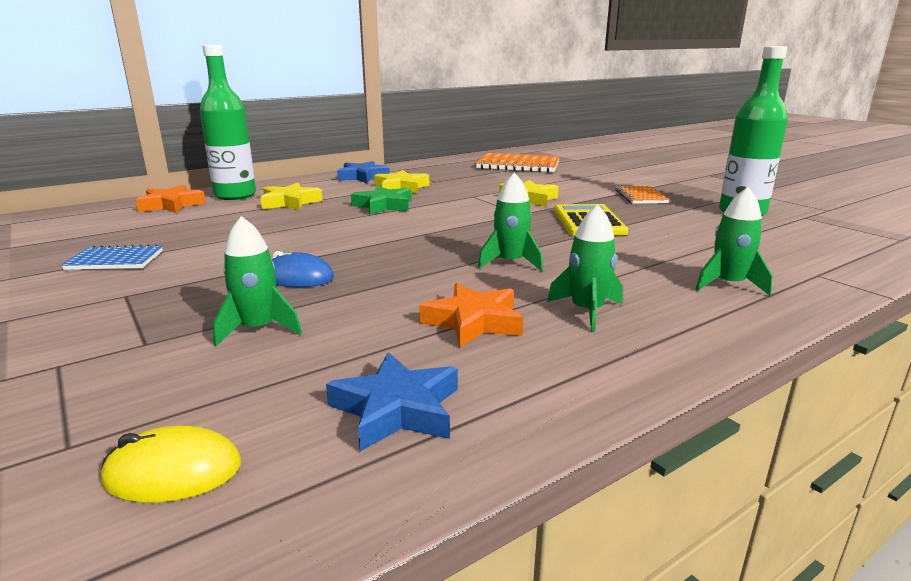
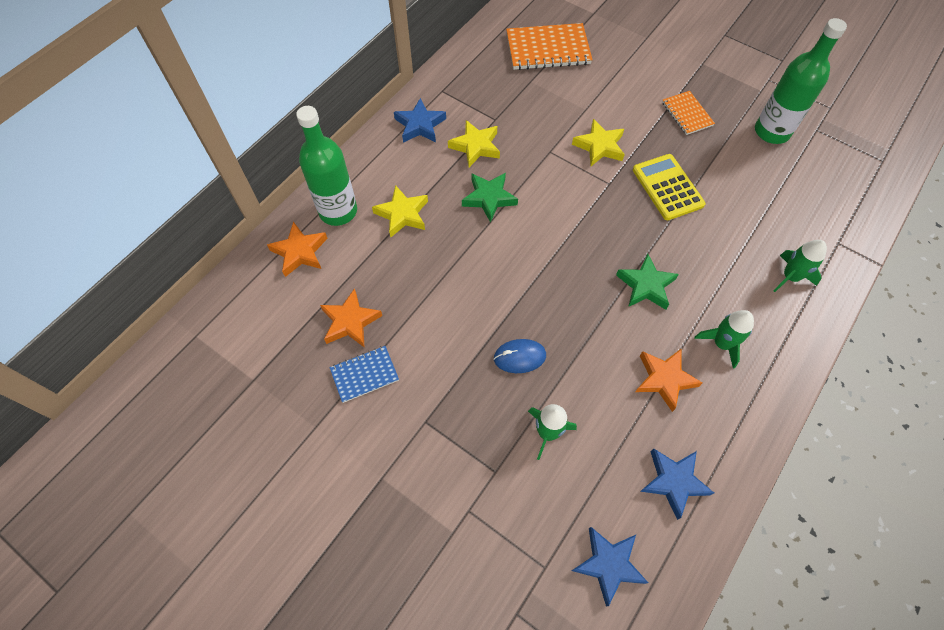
camera: 20 degrees left, 40 degrees up
yellow mouse [101,426,241,503] -> blue star [572,527,648,606]
green rocket [478,172,543,271] -> green star [616,254,679,310]
none -> orange star [320,288,382,348]

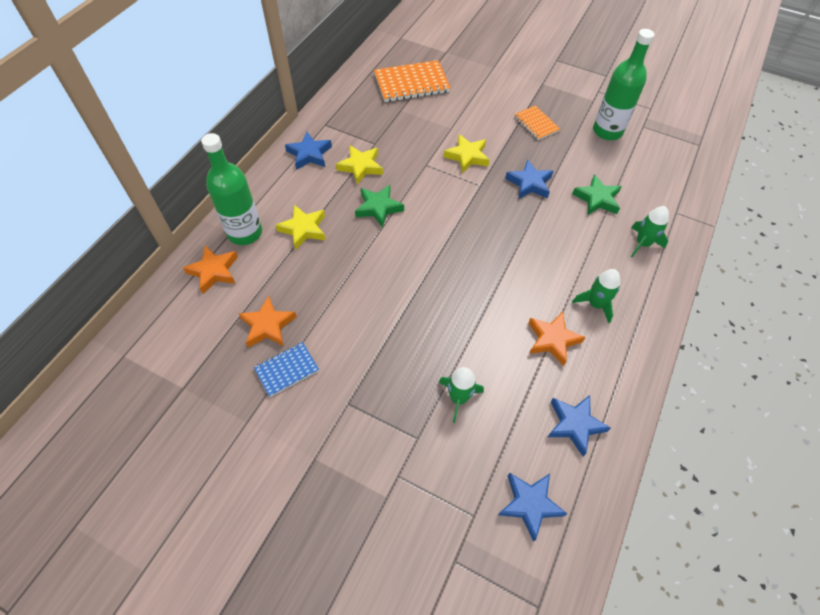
camera: 10 degrees left, 5 degrees down
blue mouse [494,339,546,373] -> none
green star [616,254,679,310] -> green star moved to [572,174,622,215]
yellow calculator [633,154,706,220] -> blue star [505,159,553,199]

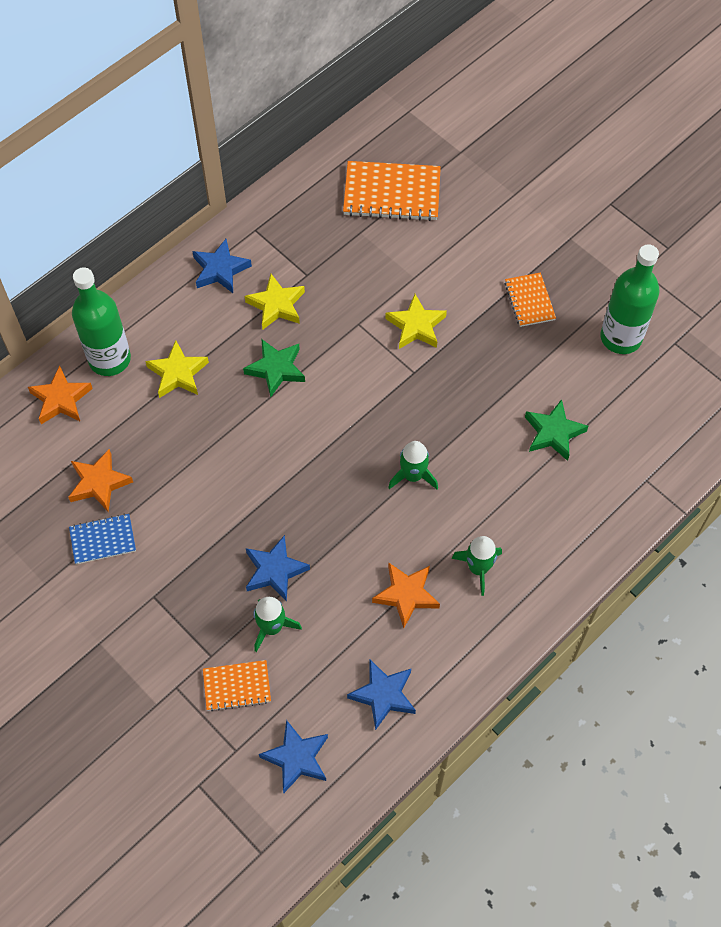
camera: 20 degrees right, 5 degrees up
blue star [505,159,553,199] -> blue star moved to [246,535,310,602]
green rocket [631,206,669,257] -> green rocket moved to [388,441,438,489]
none -> orange notebook [203,660,271,711]

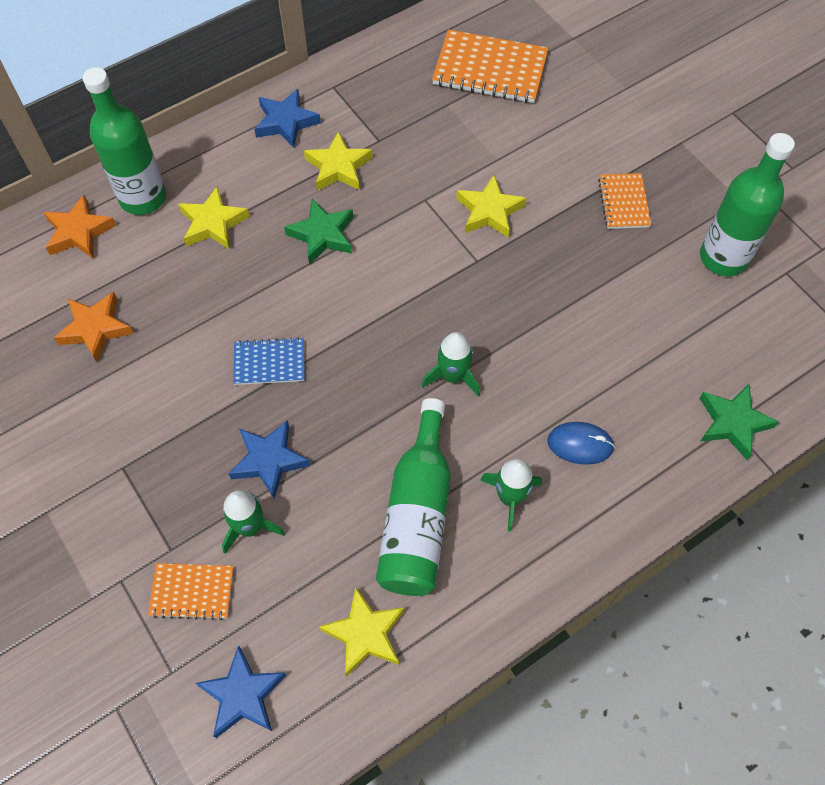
camera: 10 degrees right, 0 degrees up
blue notebook [69,514,136,564] -> blue notebook moved to [233,337,305,385]
blue star [347,660,416,730] -> yellow star [319,587,404,677]
orange star [372,562,440,628] -> green bottle [376,398,451,596]
green star [525,399,588,461] -> green star moved to [699,384,779,460]
none -> blue mouse [547,422,615,465]

